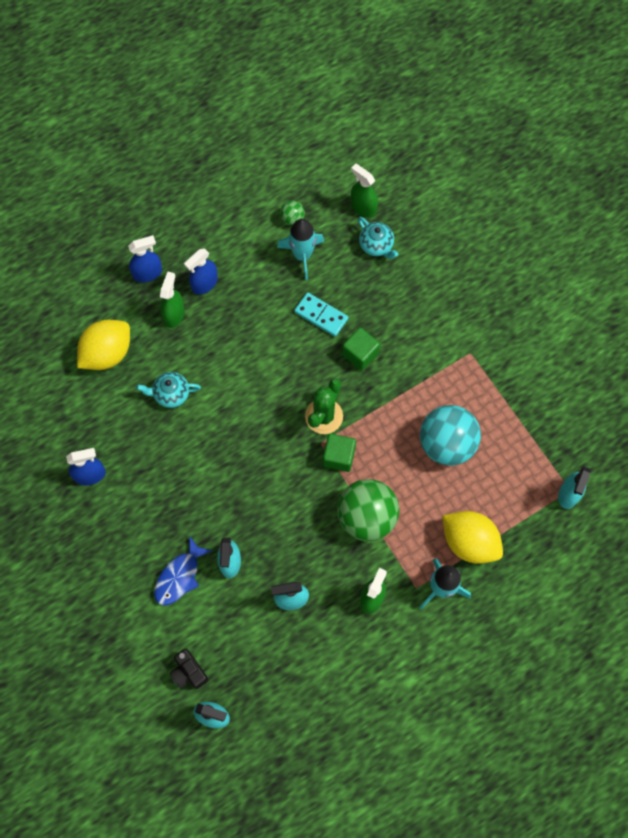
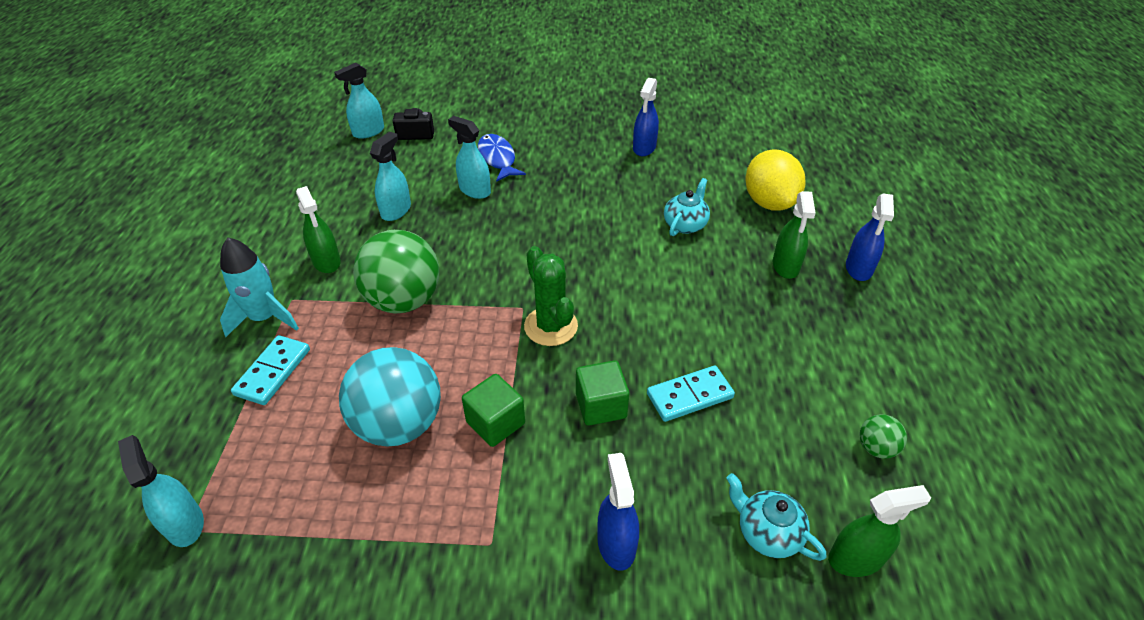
camera: 125 degrees right, 25 degrees down
green spray bottle [160,272,185,328] -> green spray bottle turned 45 degrees clockwise [773,191,816,279]
blue spray bottle [184,248,218,295] -> blue spray bottle moved to [597,453,639,571]
turquoise rocket [277,219,324,280] -> none
green cube [323,434,356,472] -> green cube moved to [462,374,525,447]
turquoise teapot [358,217,398,259] -> turquoise teapot turned 45 degrees clockwise [726,473,826,561]
yellow lemon [442,511,503,564] -> turquoise domino [231,335,310,405]

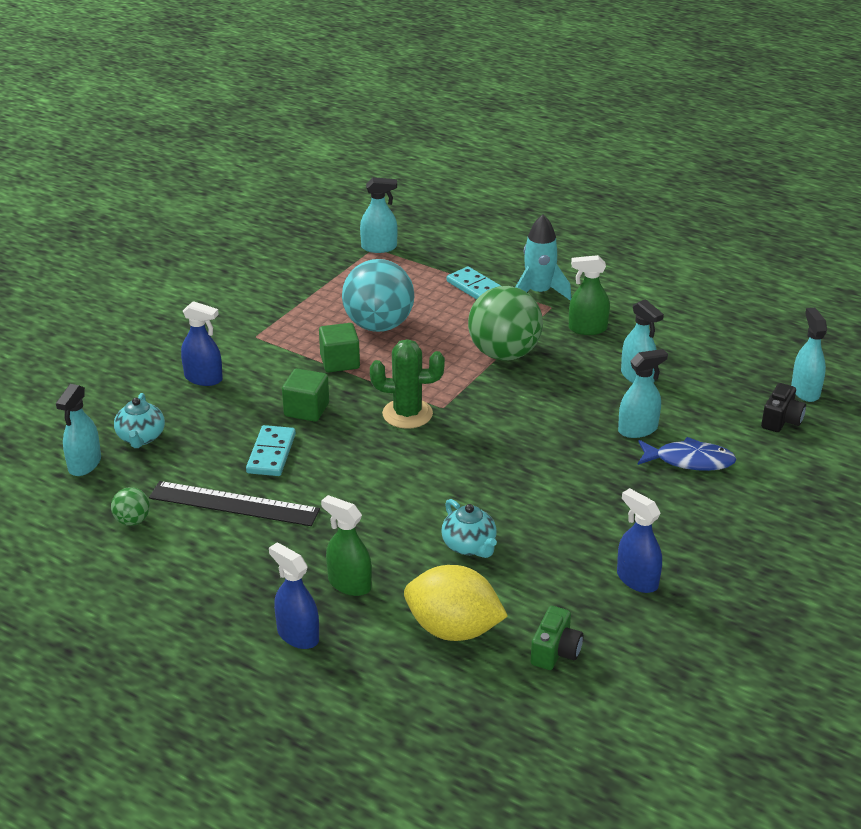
camera: 120 degrees right, 10 degrees down
turquoise teapot [726,473,826,561] -> turquoise teapot turned 105 degrees clockwise [114,393,165,448]
green spray bottle [828,485,931,577] -> turquoise spray bottle [56,384,101,476]
none -> black ruler [149,481,320,526]
none -> green camera [531,606,583,670]

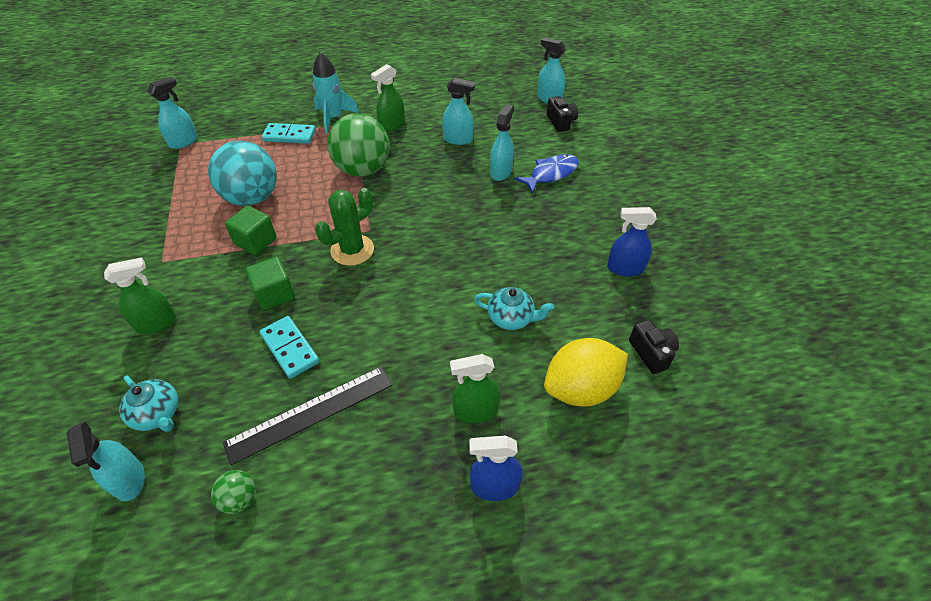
camera: 45 degrees left, 15 degrees up
blue spray bottle [181,301,223,386] -> green spray bottle [104,257,176,334]
green camera [531,606,583,670] -> black camera [629,320,679,374]

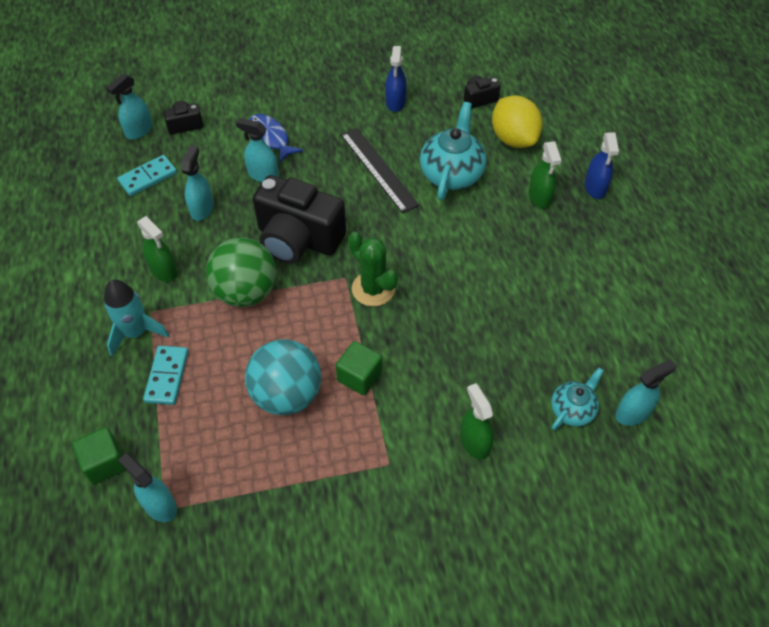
camera: 90 degrees left, 5 degrees up
green ball [211,470,256,514] -> none
black ruler [223,366,392,465] -> black ruler moved to [341,128,419,213]
green cube [245,257,295,310] -> green cube moved to [72,427,126,484]
turquoise domino [259,316,319,379] -> turquoise domino moved to [117,155,177,196]
turquoise teapot [474,287,554,330] -> turquoise teapot [420,102,487,201], size x1.71
none -> black camera [253,175,346,264]

